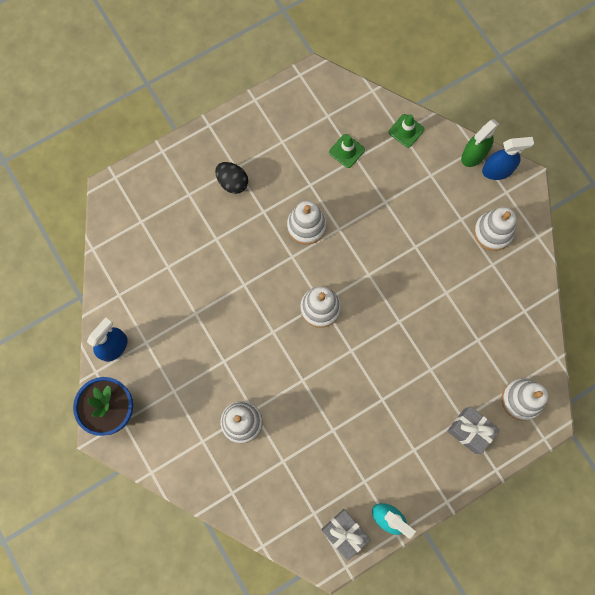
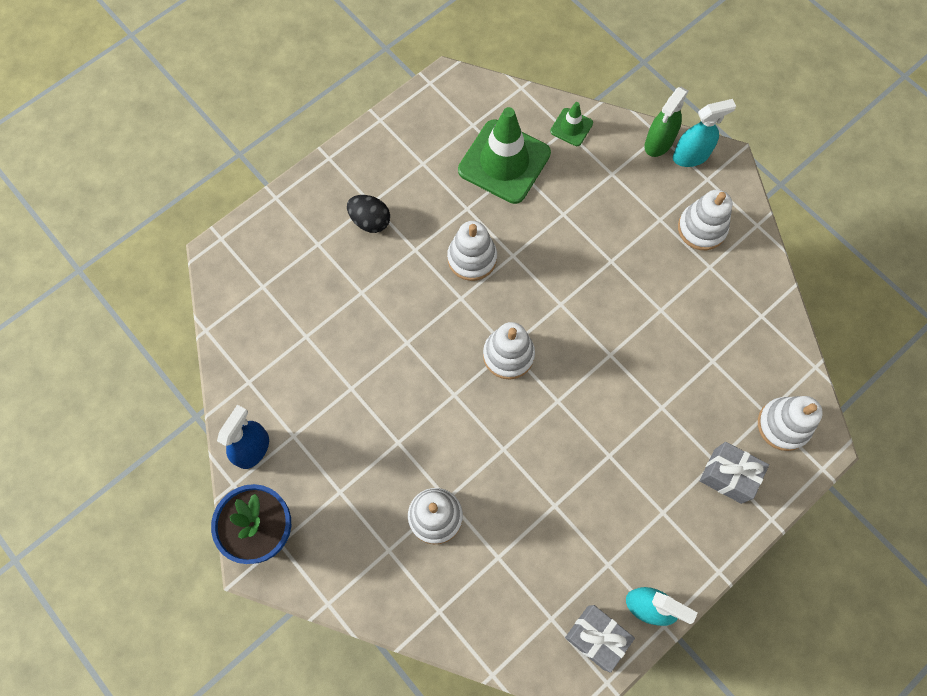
camera: 10 degrees left, 5 degrees down
green traffic cone [329,134,365,168] -> green traffic cone [458,107,551,204], size x2.13
blue spray bottle [482,137,534,180] -> turquoise spray bottle [673,99,736,167]

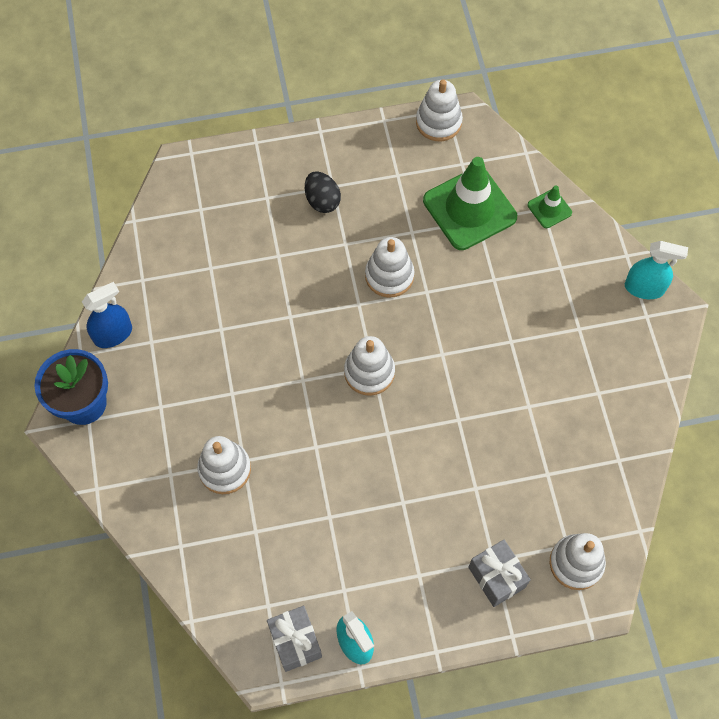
camera: 30 degrees right, 5 degrees down
green spray bottle [645,87,689,157] -> none
white stacking toy [678,189,732,250] -> white stacking toy moved to [416,79,463,141]

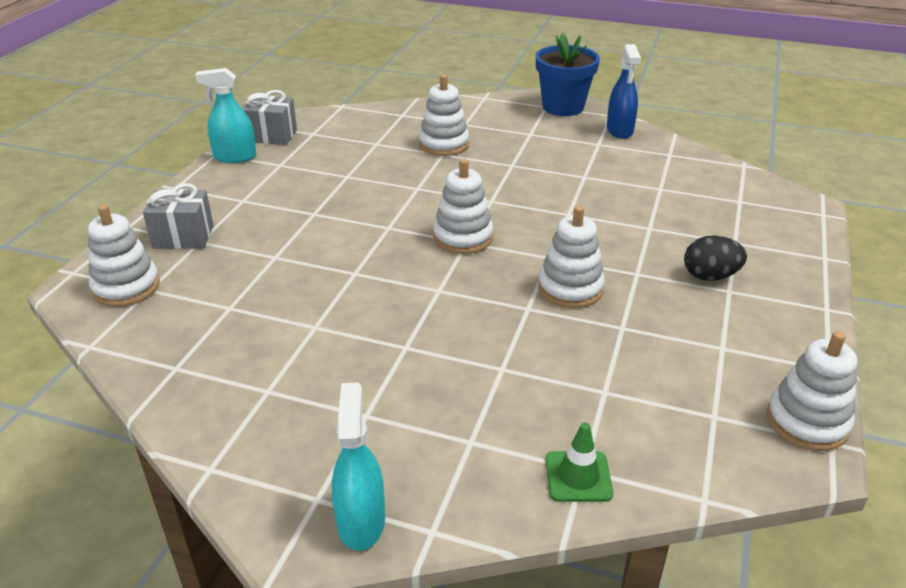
camera: 120 degrees right, 30 degrees down
green traffic cone [423,157,517,250] -> none
turquoise spray bottle [625,241,688,299] -> turquoise spray bottle turned 135 degrees clockwise [332,383,385,551]

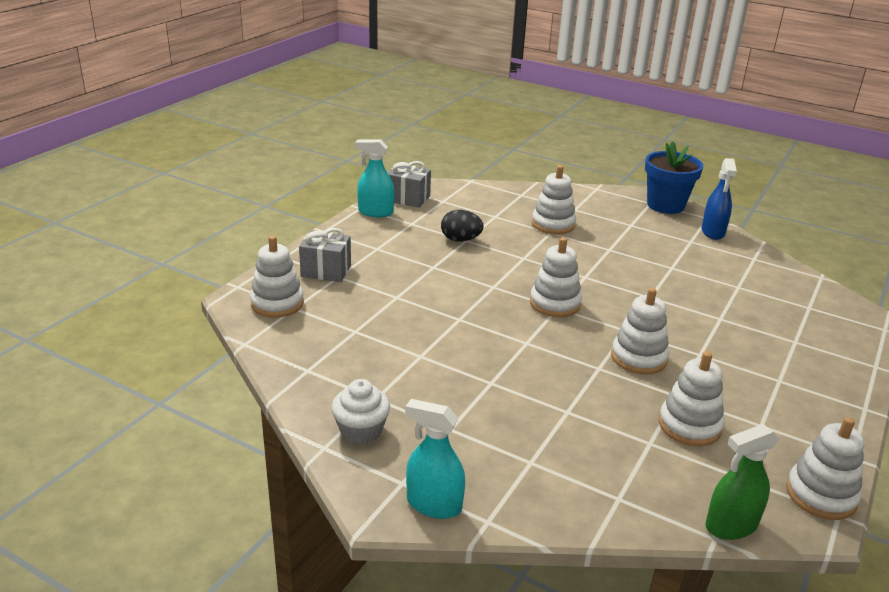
camera: 10 degrees right, 5 degrees down
turquoise spray bottle [332,383,385,551] -> turquoise spray bottle turned 75 degrees counterclockwise [405,399,465,519]
green traffic cone [546,422,613,502] -> none
black egg [684,235,747,281] -> black egg moved to [441,210,484,242]
none -> white cupcake [331,379,390,444]
none -> white stacking toy [659,351,724,446]
none -> green spray bottle [705,424,780,540]

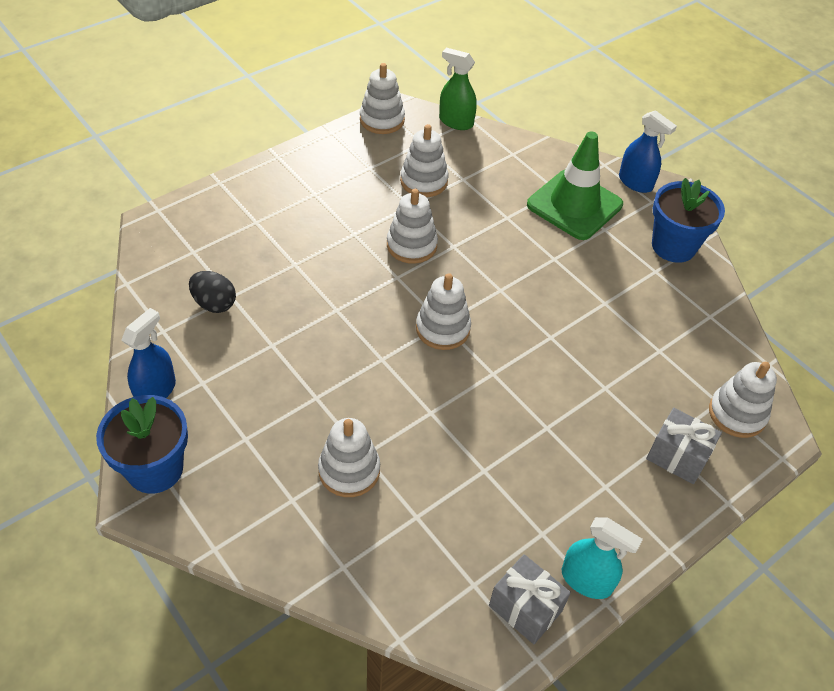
camera: 160 degrees left, 20 degrees up
white cupcake [331,379,390,444] -> blue flower pot [652,178,725,263]
turquoise spray bottle [405,399,465,519] -> blue spray bottle [619,110,677,193]
black egg [441,210,484,242] -> black egg moved to [189,271,236,313]
green spray bottle [705,424,780,540] -> green spray bottle turned 150 degrees counterclockwise [439,48,477,130]
none -> green traffic cone [527,131,623,240]

